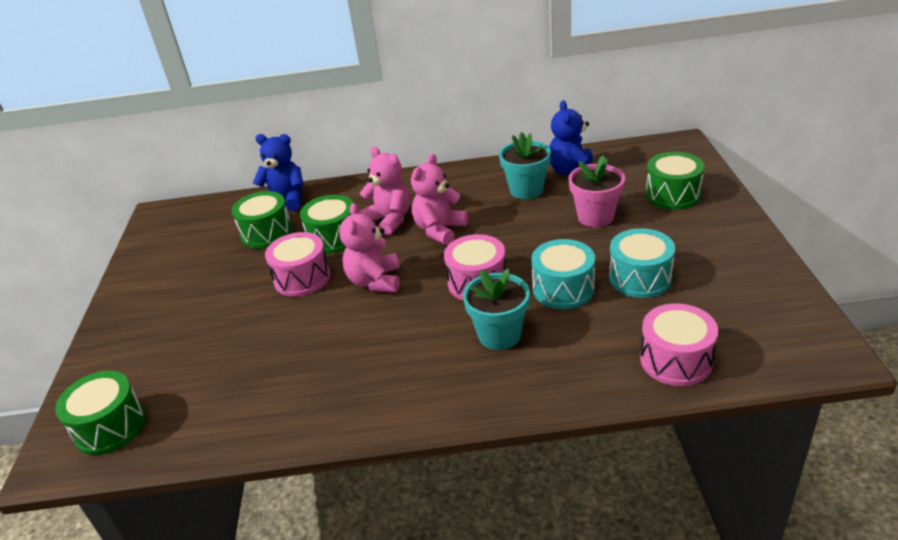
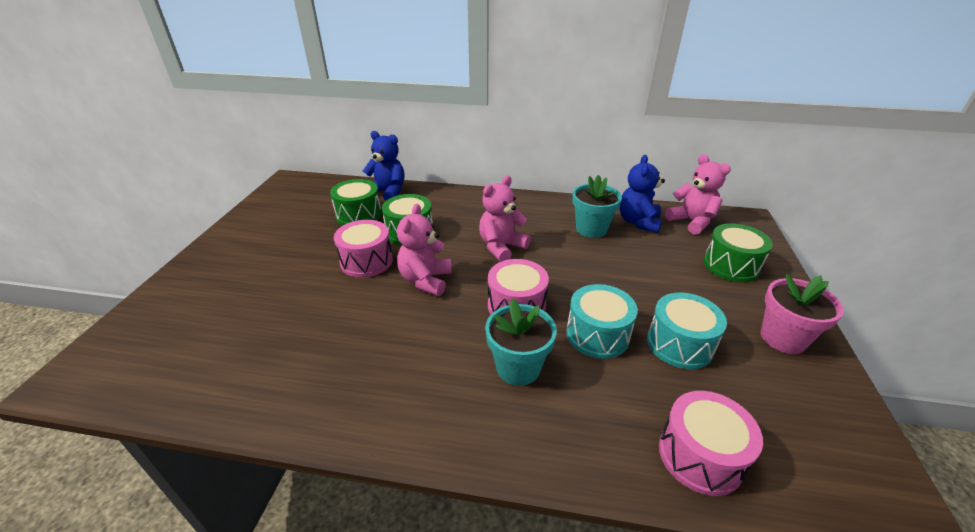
camera: 10 degrees right, 0 degrees up
green drum [55,371,146,455] -> none
pink teddy bear [359,147,410,235] -> pink teddy bear moved to [665,154,731,235]
pink flower pot [568,155,625,227] -> pink flower pot moved to [761,274,844,354]

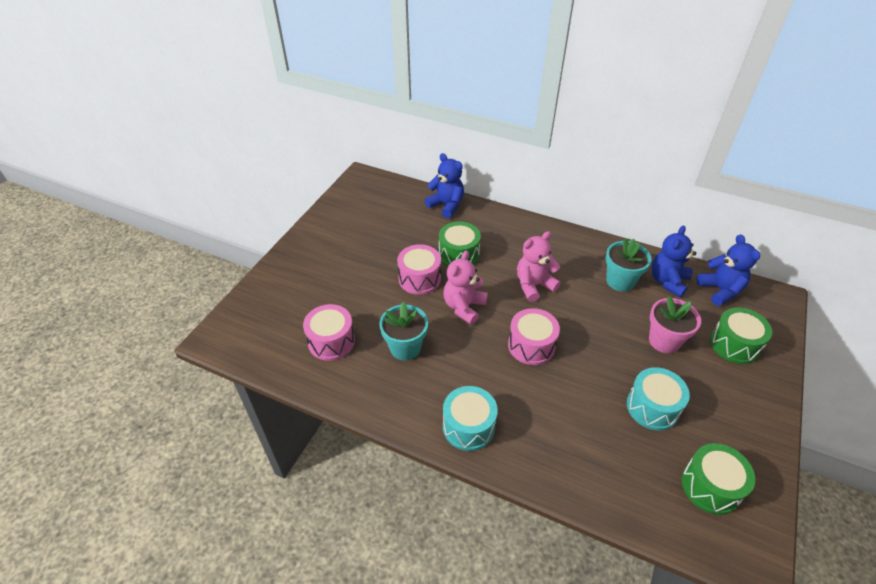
camera: 15 degrees right, 10 degrees up
green drum [330,179,382,225] -> green drum moved to [682,443,755,515]
turquoise flower pot [485,298,557,386] -> turquoise flower pot moved to [379,302,428,360]
turquoise drum [566,284,638,359] -> turquoise drum moved to [443,386,498,451]
pink drum [659,391,763,496] -> pink drum moved to [303,304,355,361]
pink teddy bear [665,154,731,235] -> blue teddy bear [697,234,760,306]
pink flower pot [761,274,844,354] -> pink flower pot moved to [649,296,701,353]

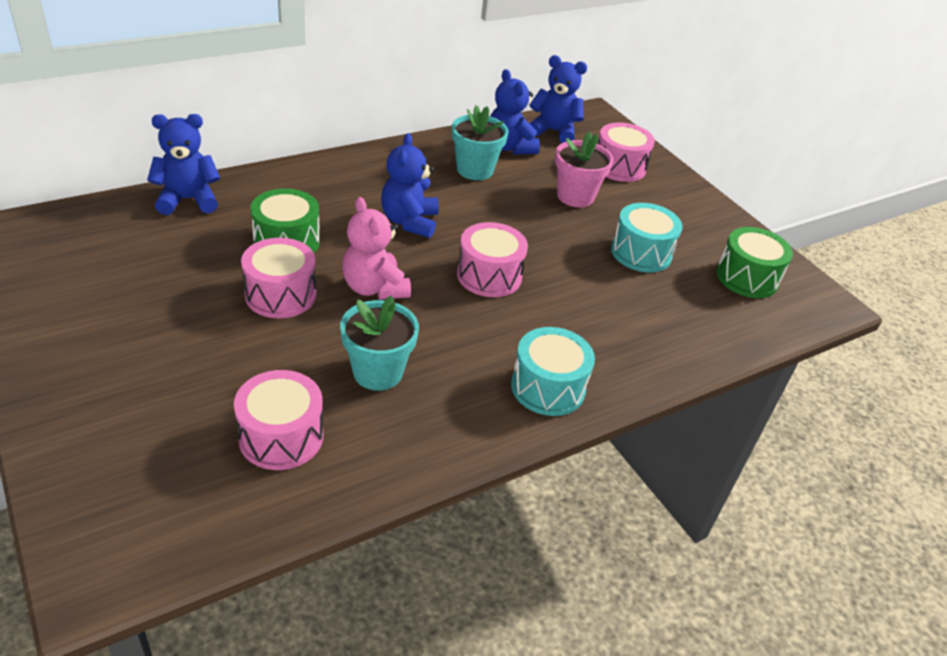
camera: 60 degrees left, 5 degrees down
pink teddy bear [517,231,561,302] -> blue teddy bear [381,133,439,238]
green drum [710,307,772,364] -> pink drum [598,122,655,182]

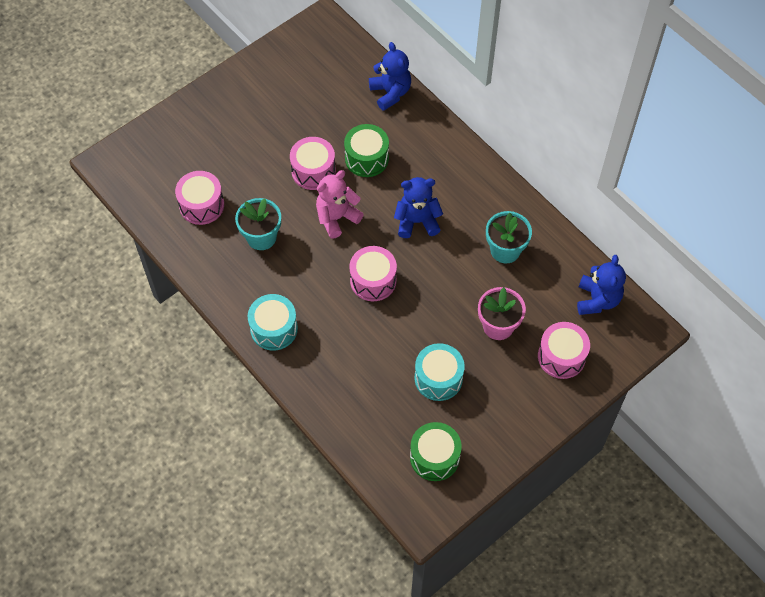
camera: 85 degrees right, 20 degrees up
blue teddy bear [490,69,540,154] -> none

